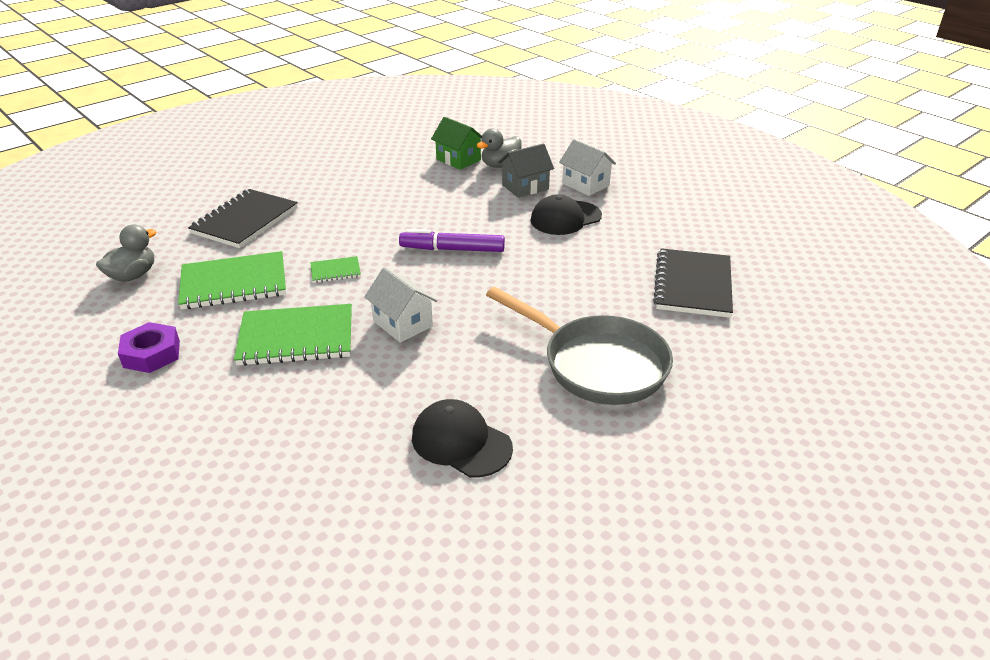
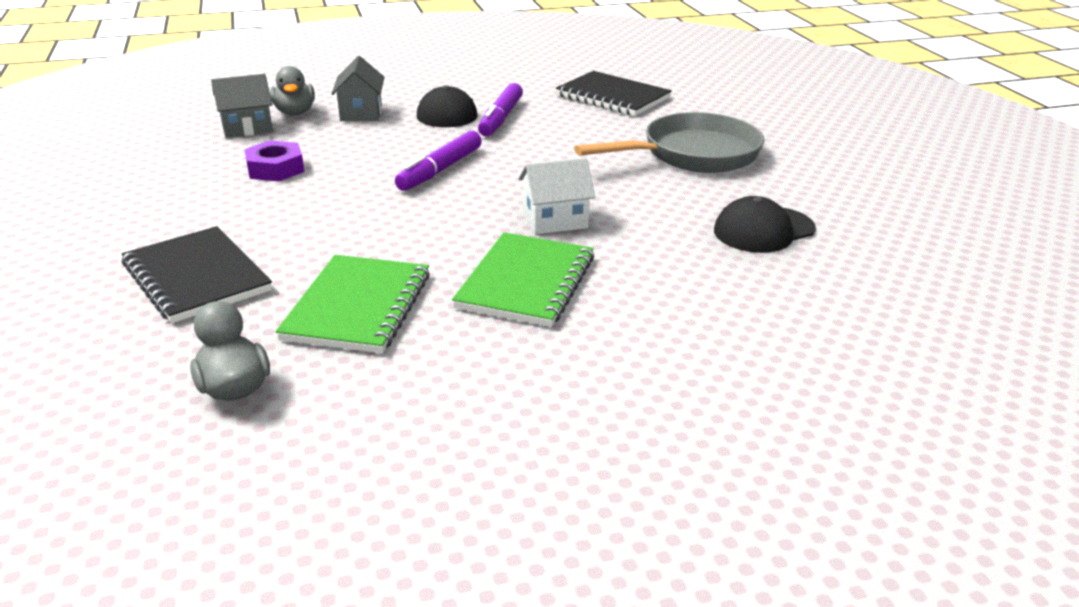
camera: 65 degrees left, 5 degrees down
purple nut [118,322,180,373] -> purple nut moved to [244,140,304,181]
green notebook [310,256,361,283] -> none
green house [431,117,482,170] -> grey house [211,74,273,138]
white house [559,139,616,196] -> none
none -> purple marker [478,83,523,136]

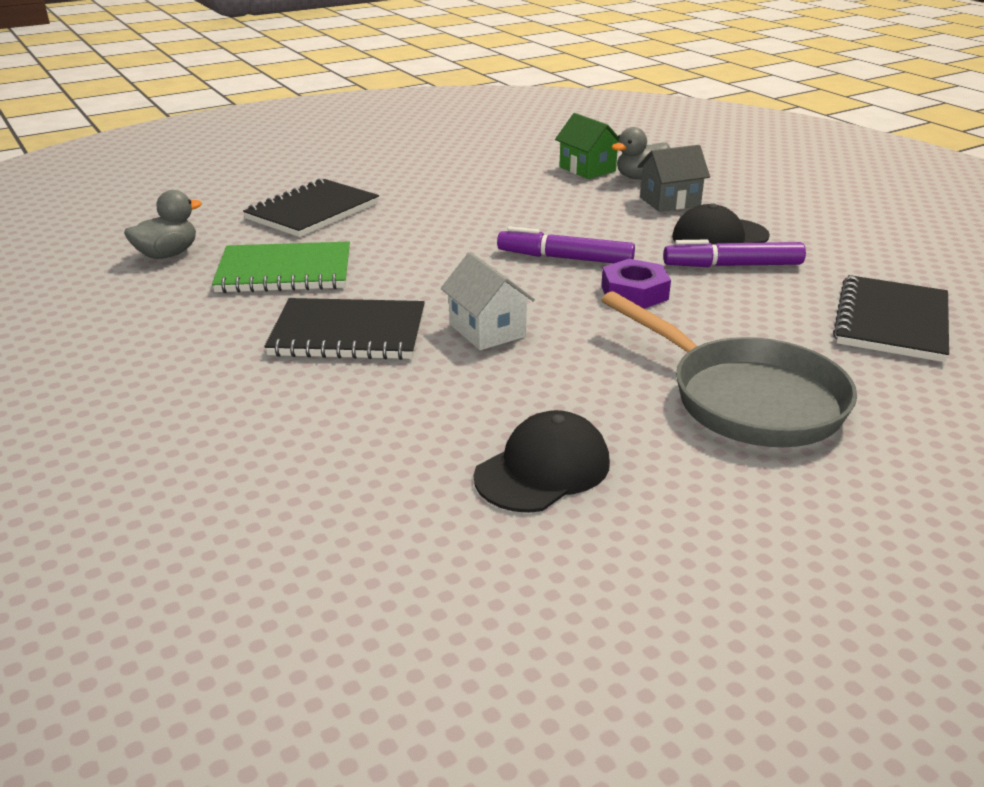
camera: 75 degrees right, 0 degrees up
grey house [211,74,273,138] -> green house [555,113,619,179]
purple nut [244,140,304,181] -> purple nut moved to [601,259,671,309]
green notebook [452,232,594,327] -> black notebook [264,298,425,360]
black cap [714,196,816,253] -> black cap turned 90 degrees clockwise [474,410,610,513]

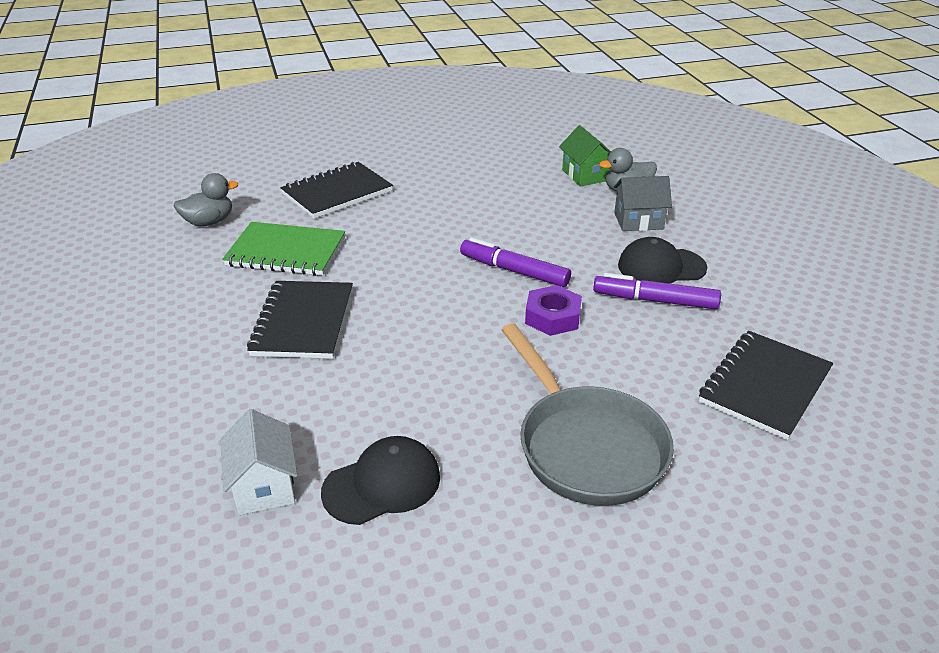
camera: 15 degrees right, 5 degrees up
black notebook [264,298,425,360] -> black notebook turned 75 degrees clockwise [247,281,353,359]
white house [441,252,535,350] -> white house moved to [220,409,298,515]

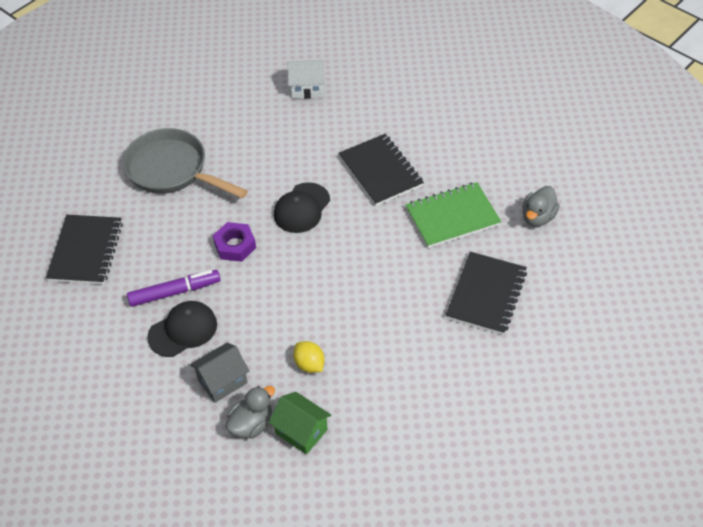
camera: 150 degrees right, 15 degrees up
white house [220,409,298,515] -> white house turned 45 degrees counterclockwise [288,60,325,99]
black cap [321,436,440,525] -> black cap moved to [274,182,330,233]
purple marker [460,237,571,287] -> none
none -> yellow lemon [293,341,325,373]

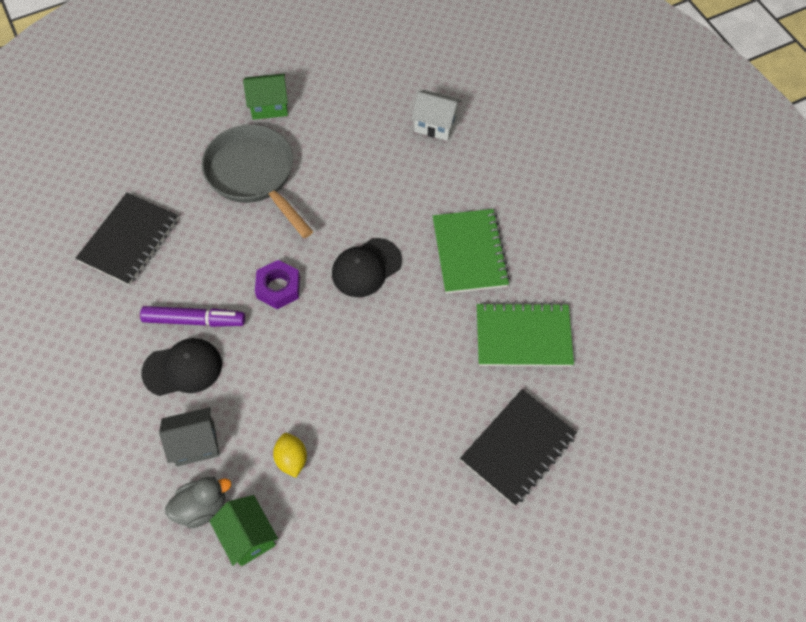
camera: 20 degrees right, 10 degrees up
black notebook [339,134,424,206] -> green notebook [433,209,510,294]
grey duck [522,186,560,226] -> none
none -> green house [243,73,288,120]

